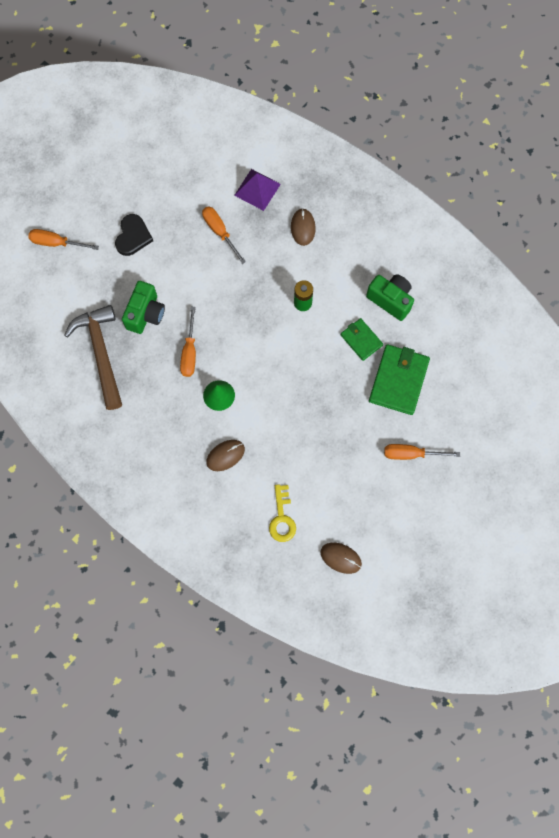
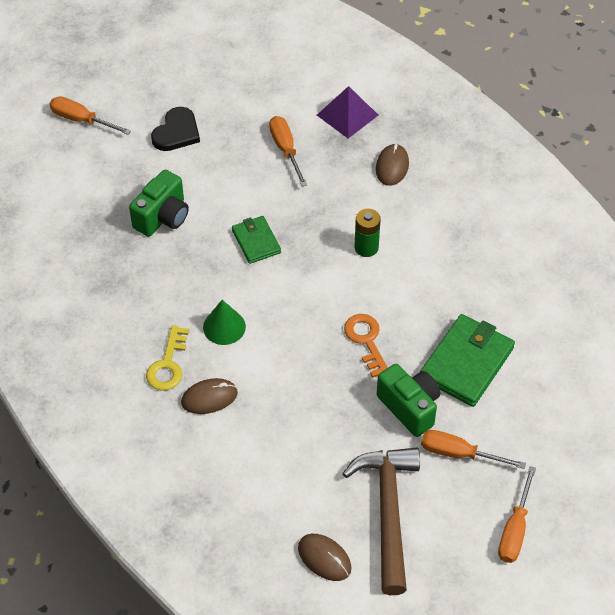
camera: 15 degrees right, 20 degrees down
brown hammer [64,305,122,410] -> brown hammer moved to [342,448,420,595]
orange screwdriver [180,307,196,377] -> orange screwdriver moved to [498,466,536,563]
yellow key [269,484,296,542] -> yellow key moved to [146,325,189,390]
green wallet [341,318,383,361] -> green wallet moved to [232,216,281,264]
green camera [366,274,414,321] -> green camera moved to [377,364,440,437]
none -> orange key [344,314,388,378]

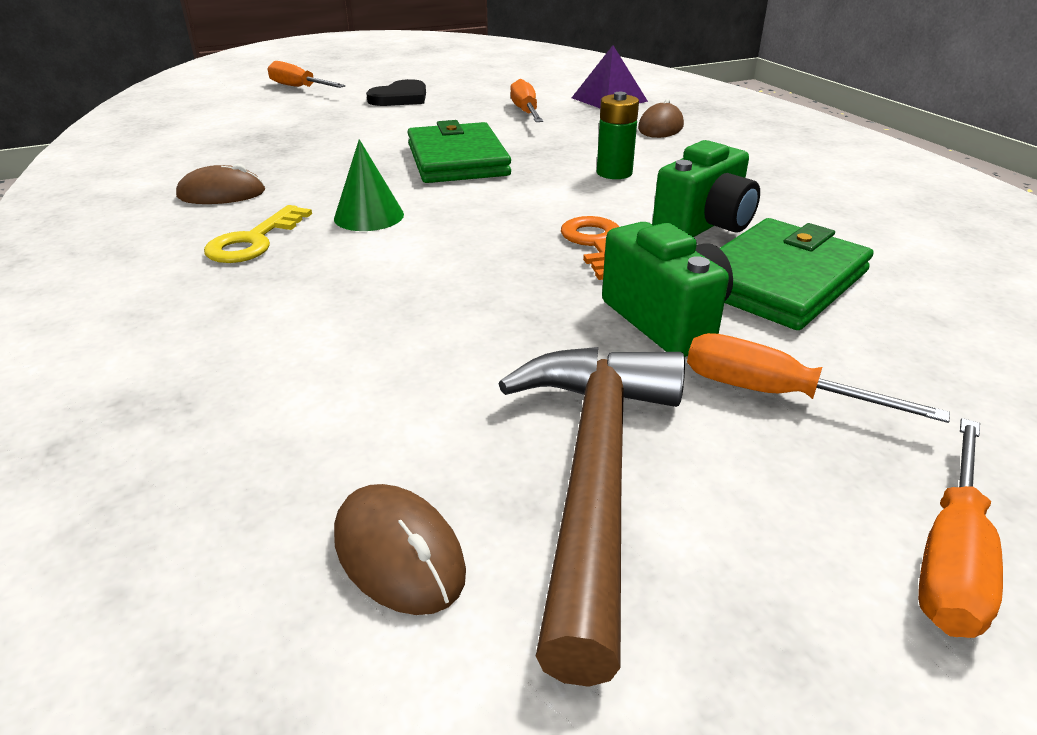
camera: 10 degrees right, 20 degrees down
green camera [129,170,189,237] -> green camera moved to [652,140,760,237]
brown mouse [181,378,238,414] -> brown mouse moved to [176,164,265,204]
green wallet [232,216,281,264] -> green wallet [407,120,511,183], size x1.71

